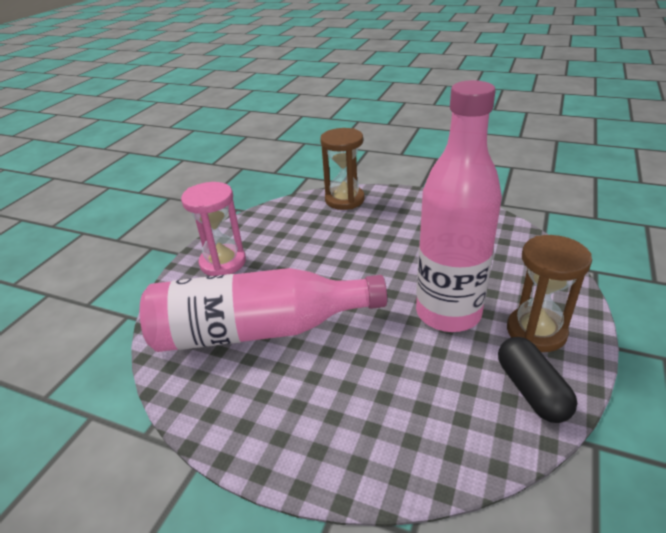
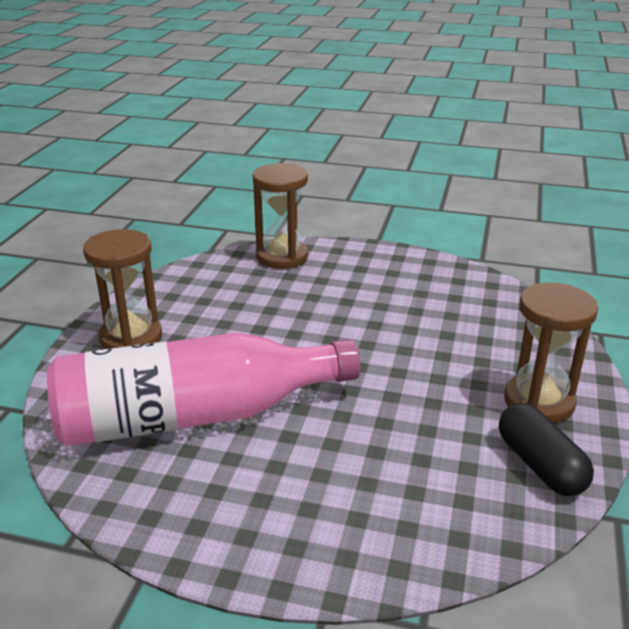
camera: 10 degrees left, 5 degrees down
pink hourglass [181,182,246,276] -> brown hourglass [83,229,162,349]
pink bottle [416,80,502,332] -> none

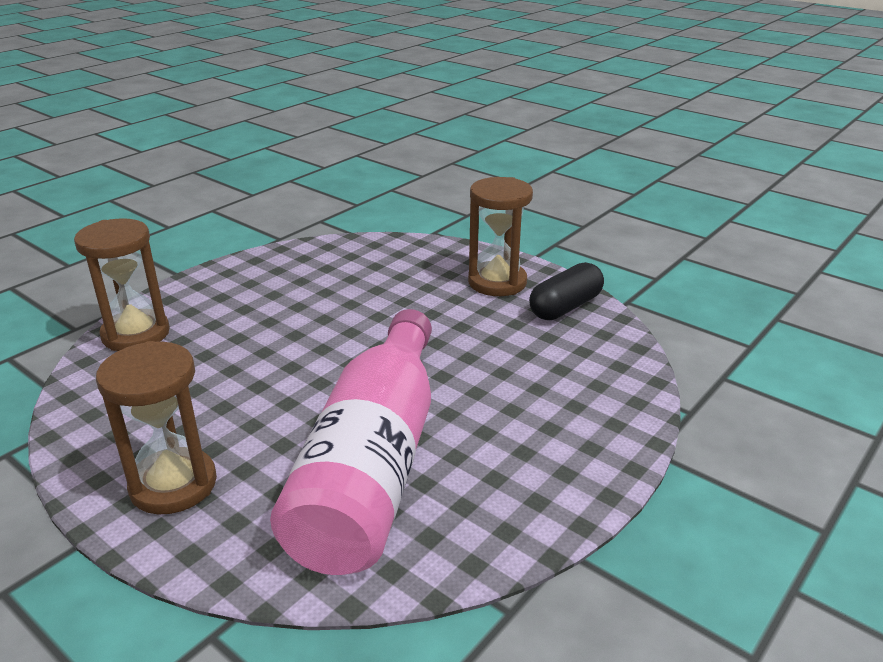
camera: 65 degrees left, 0 degrees up
black capsule [499,403,594,496] -> black capsule turned 45 degrees counterclockwise [529,262,604,320]

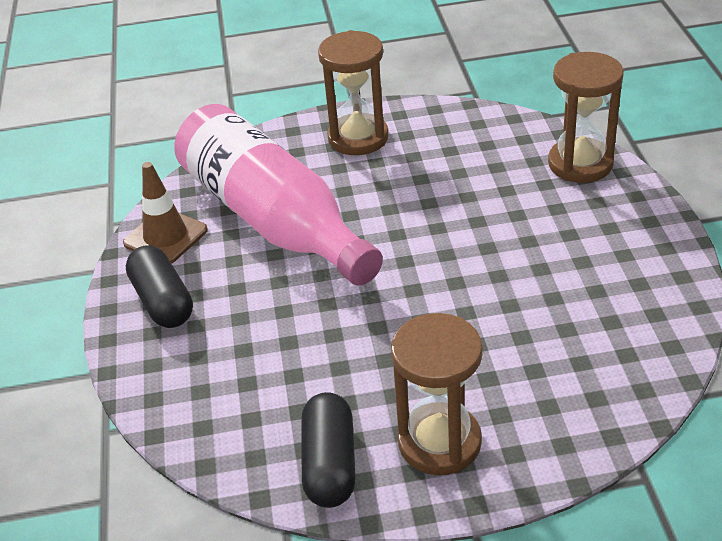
camera: 135 degrees right, 10 degrees up
none -> brown traffic cone [123,162,208,264]
none -> black capsule [126,245,193,328]

